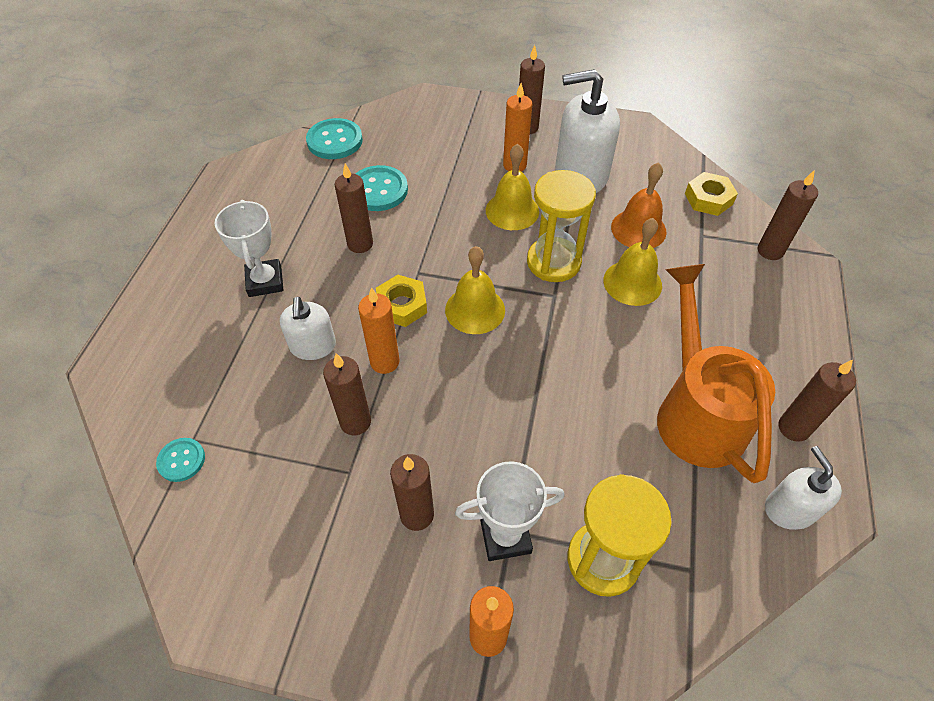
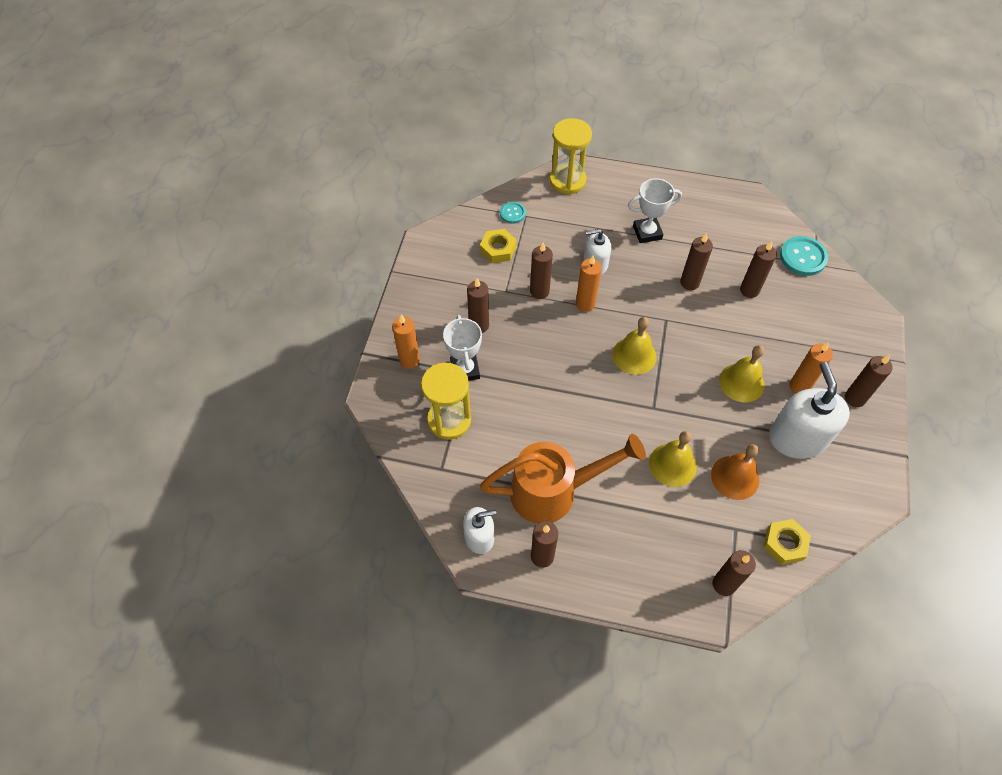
camera: 90 degrees right, 5 degrees up
turquoise button [355,165,408,211] -> brown candle [740,241,777,298]
yellow nut [376,275,427,327] -> yellow nut moved to [480,229,517,263]
yellow hourglass [527,170,596,282] -> yellow hourglass moved to [549,118,592,194]

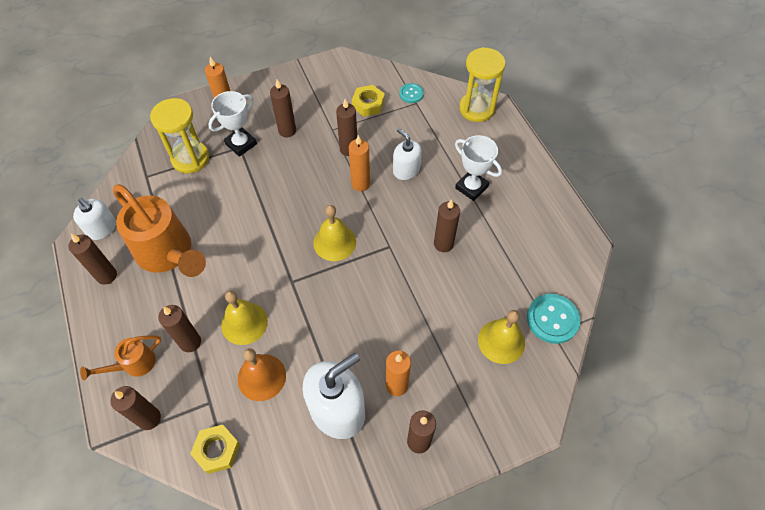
camera: 55 degrees right, 0 degrees up
yellow bell [719,345,765,402] -> yellow bell moved to [478,310,525,364]
brown candle [740,241,777,298] -> brown candle moved to [158,305,201,352]
none -> orange watering can [80,335,161,380]

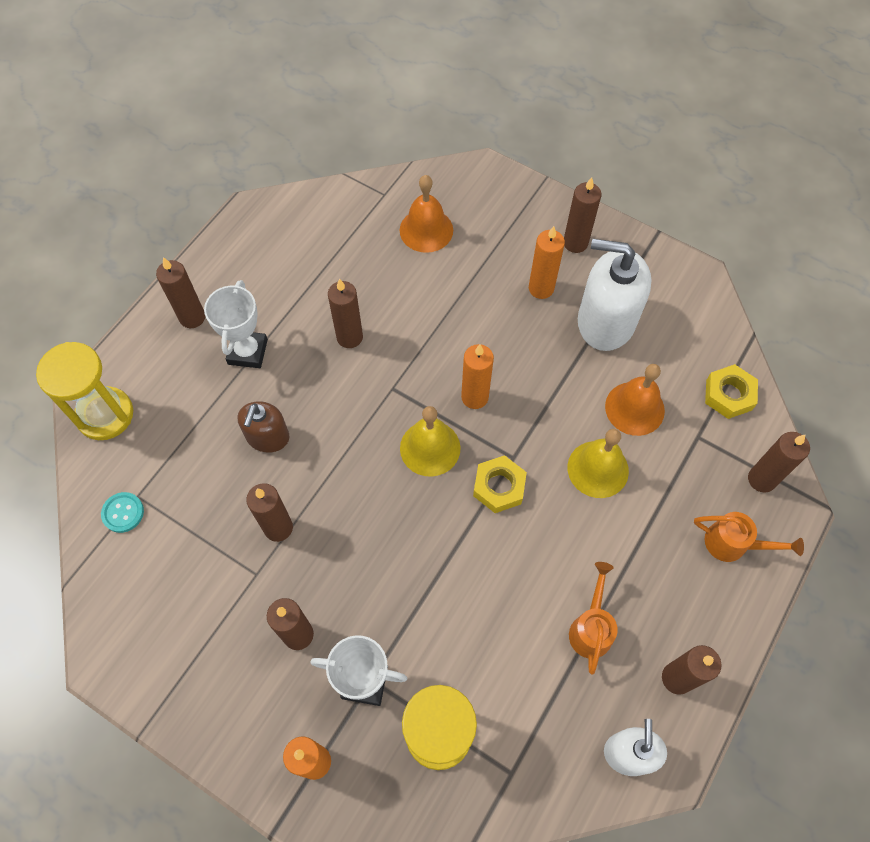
camera: 125 degrees left, 5 degrees up
orange watering can [112,184,206,277] -> orange watering can [569,562,618,674], size x0.49
brown candle [158,305,201,352] -> brown candle moved to [156,257,205,328]
orange candle [349,135,370,191] -> orange candle moved to [461,344,494,409]
yellow nut [352,85,385,117] -> yellow nut moved to [473,455,527,513]
white soap dispenser [393,128,422,180] -> brown soap dispenser [237,401,289,453]
yellow bell [478,310,525,364] -> orange bell [400,175,453,253]
turquoise button [527,294,580,344] -> none

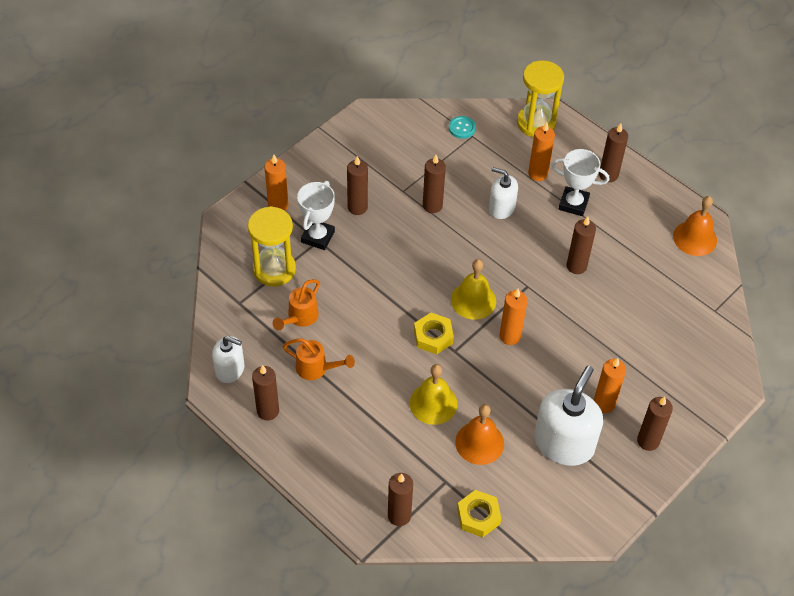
camera: 100 degrees right, 10 degrees down
brown soap dispenser [237,401,289,453] -> white soap dispenser [489,167,518,219]
orange bell [400,175,453,253] -> orange bell moved to [673,196,717,256]
orange watering can [694,512,804,562] -> orange watering can moved to [273,279,320,330]
none -> orange candle [528,122,555,181]

